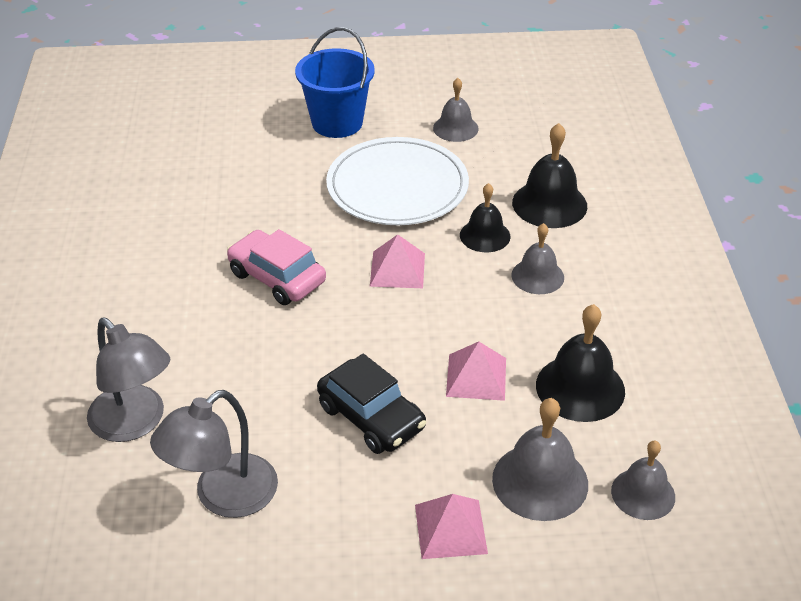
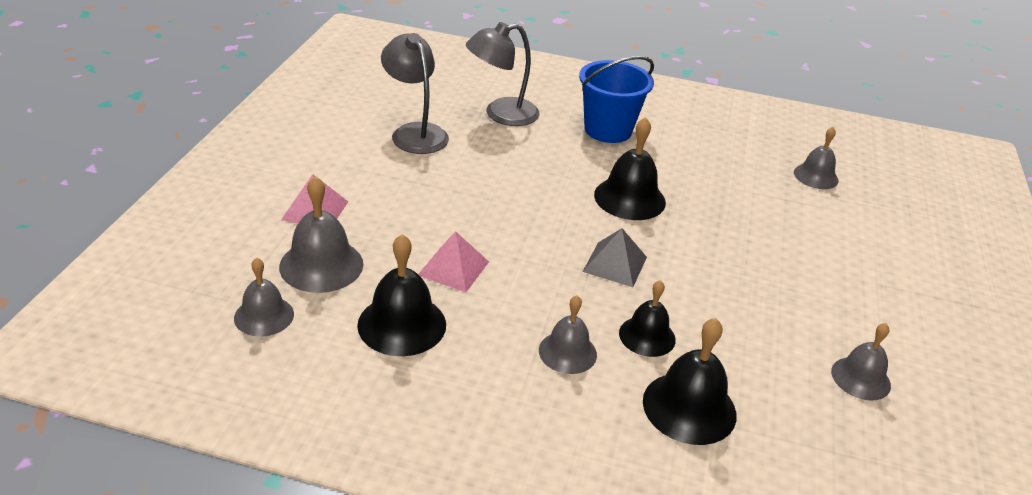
camera: 105 degrees right, 5 degrees down
pink car [227,229,326,305] -> black bell [594,117,666,220]
blue bucket [295,27,375,138] -> blue bucket moved to [579,56,654,143]
black car [317,354,426,454] -> none
white plate [326,137,469,225] -> none
pink pyramid [370,234,425,288] -> grey pyramid [583,228,647,287]
none -> grey bell [794,127,839,189]

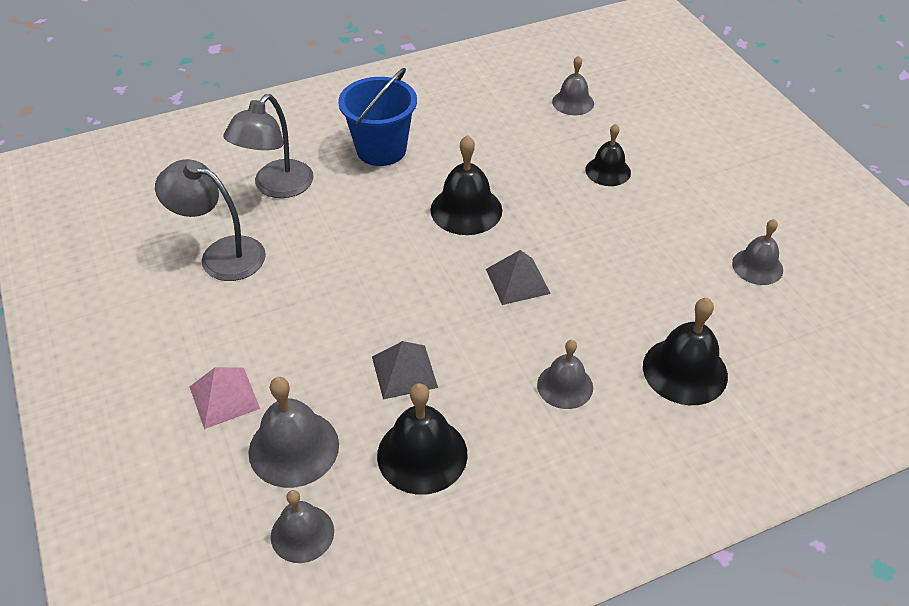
camera: 35 degrees left, 10 degrees up
pink pyramid [418,231,489,292] -> grey pyramid [372,341,438,400]
black bell [619,280,676,357] -> black bell moved to [585,124,631,186]

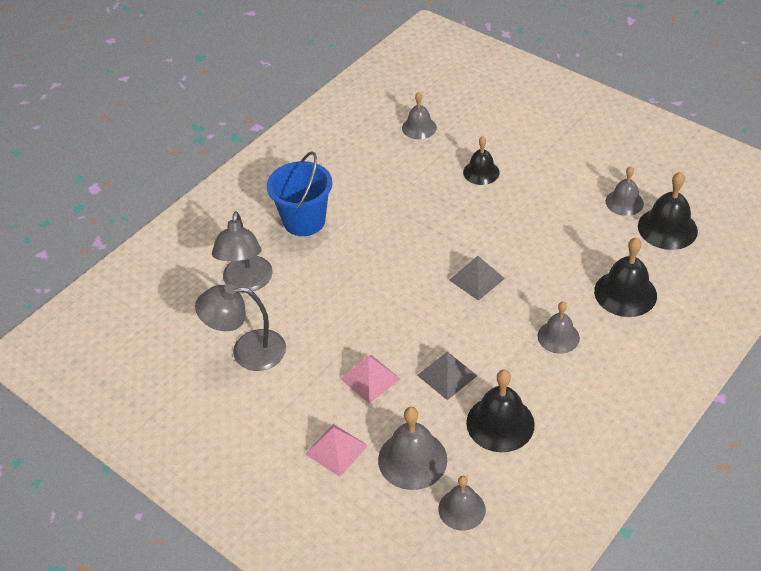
camera: 25 degrees left, 0 degrees up
black bell [430,135,502,235] -> black bell moved to [638,172,698,250]
none -> pink pyramid [340,355,400,403]

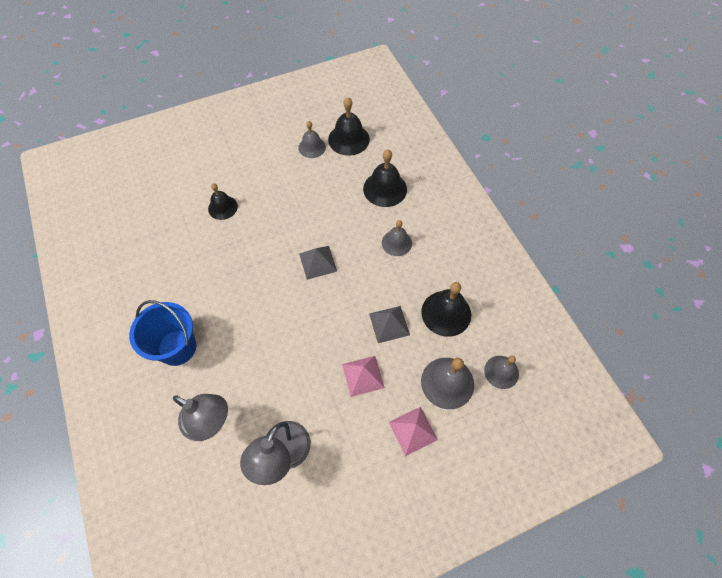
camera: 65 degrees left, 15 degrees up
grey bell [402,92,437,139] -> none

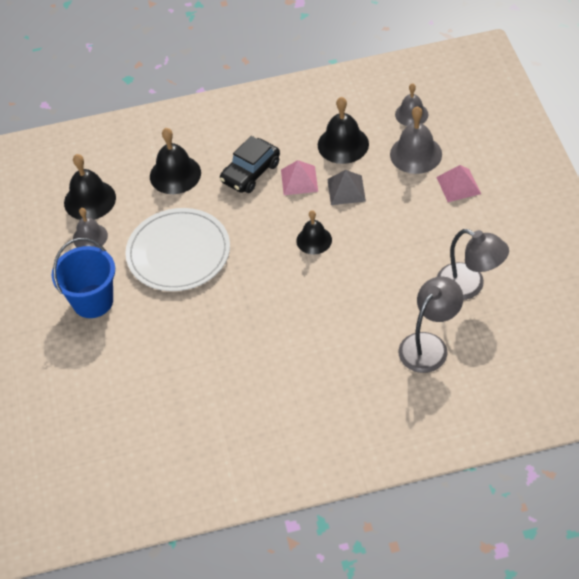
camera: 75 degrees left, 10 degrees down
blue bucket [129,300,196,366] -> blue bucket moved to [52,238,115,318]
black bell [208,183,238,220] -> black bell moved to [296,210,332,254]
grey pyramid [299,246,337,280] -> none
pink pyramid [342,356,385,397] -> pink pyramid moved to [281,160,318,195]
grey bell [382,220,412,256] -> black car [220,136,280,193]
none -> white plate [125,208,230,291]

